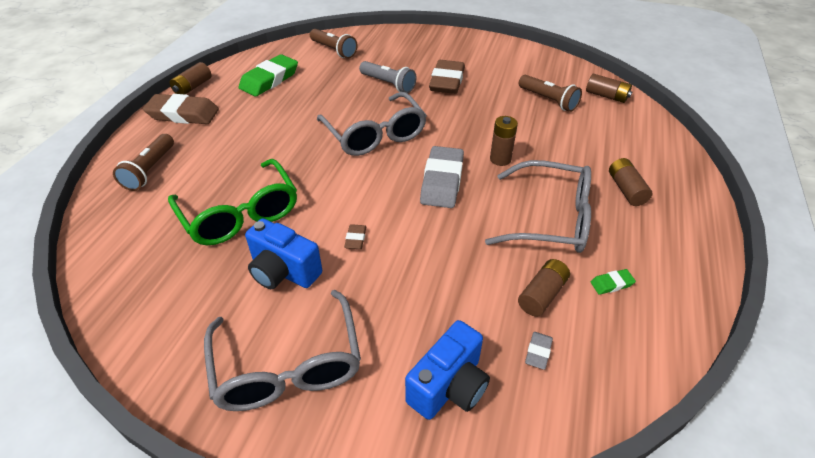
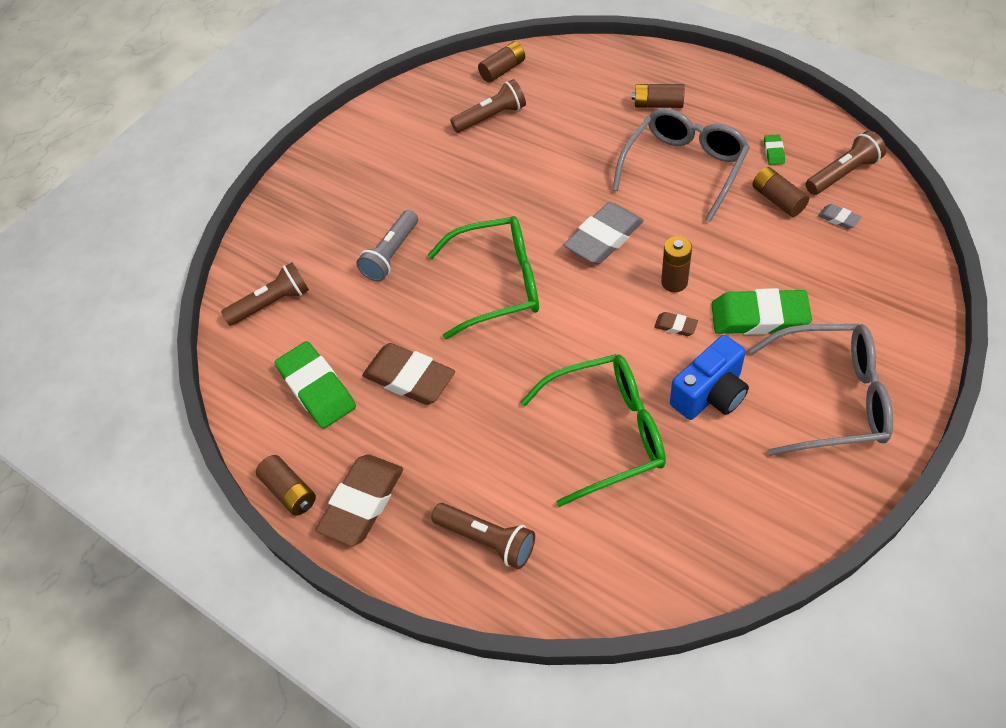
camera: 65 degrees left, 10 degrees up
grey glasses [317,92,427,156] -> green glasses [428,216,539,339]
grey flashlight [359,61,416,93] -> grey flashlight turned 150 degrees clockwise [357,210,418,282]
blue camera [405,320,490,420] -> none
grey eraser [420,146,464,208] -> grey eraser turned 75 degrees counterclockwise [564,202,644,264]
brown eraser [429,60,465,94] -> brown eraser moved to [362,343,455,405]
brown battery [490,116,518,166] -> brown battery moved to [661,236,692,292]
none -> green eraser [711,288,812,335]
none -> brown flashlight [806,131,886,195]

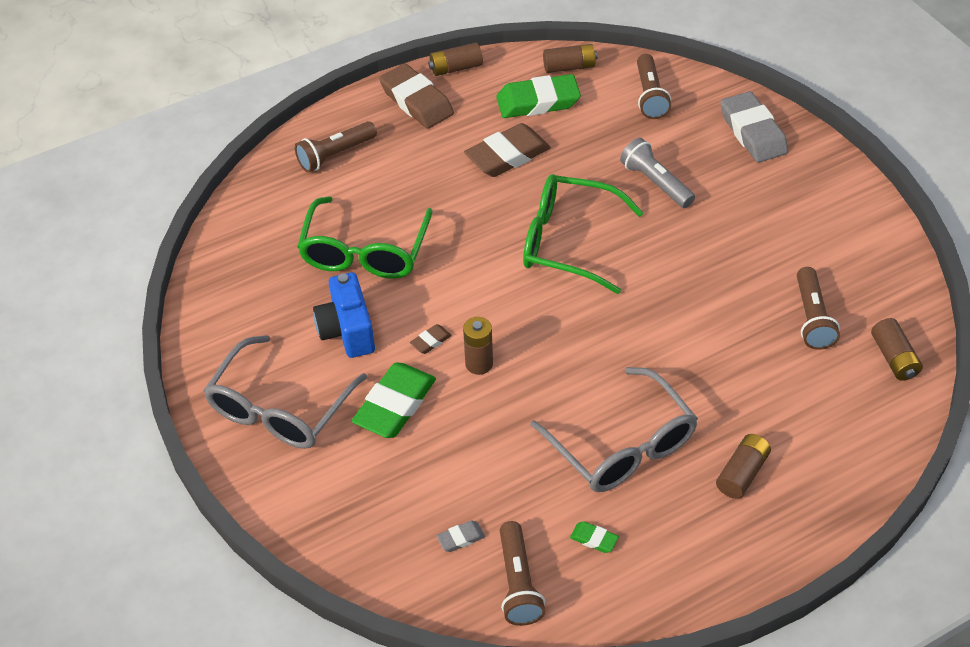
camera: 110 degrees right, 5 degrees down
green glasses [428,216,539,339] -> green glasses turned 90 degrees clockwise [523,174,643,294]
grey eraser [564,202,644,264] -> grey eraser moved to [720,91,788,163]
brown battery [753,167,809,217] -> brown battery moved to [543,44,597,73]

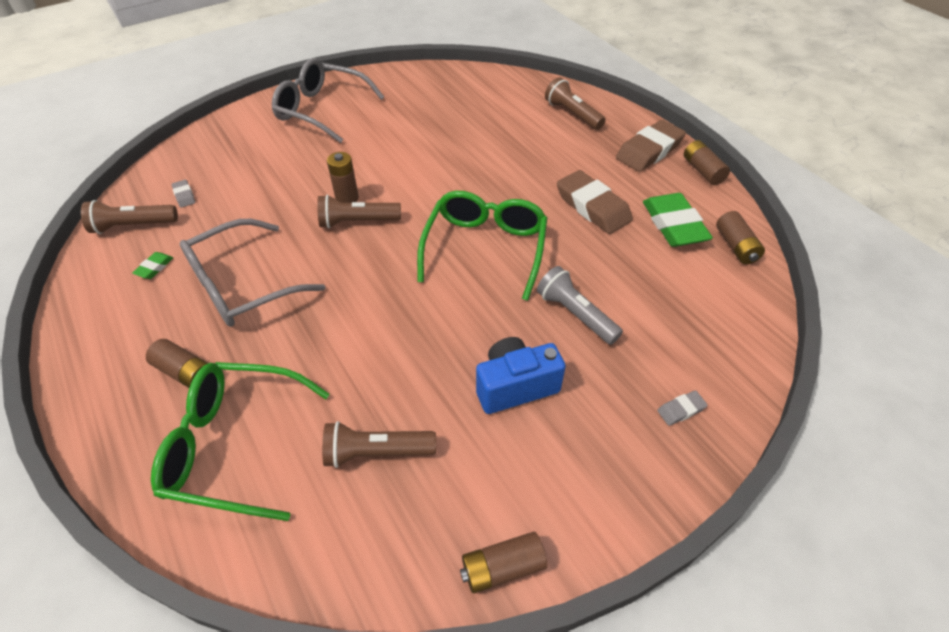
camera: 85 degrees right, 0 degrees up
green glasses [297,196,433,279] -> green glasses moved to [151,362,330,521]
blue camera [313,272,375,358] -> blue camera moved to [476,337,566,414]
green eraser [352,362,436,438] -> none
brown eraser [410,324,452,354] -> none
grey flashlight [620,138,695,208] -> grey flashlight turned 90 degrees counterclockwise [537,266,623,345]
brown flashlight [637,54,671,119] -> brown flashlight moved to [317,195,401,228]
grey eraser [720,91,788,163] -> grey eraser [657,390,708,426], size x0.44
brown battery [871,318,923,381] -> brown battery moved to [460,532,547,593]

